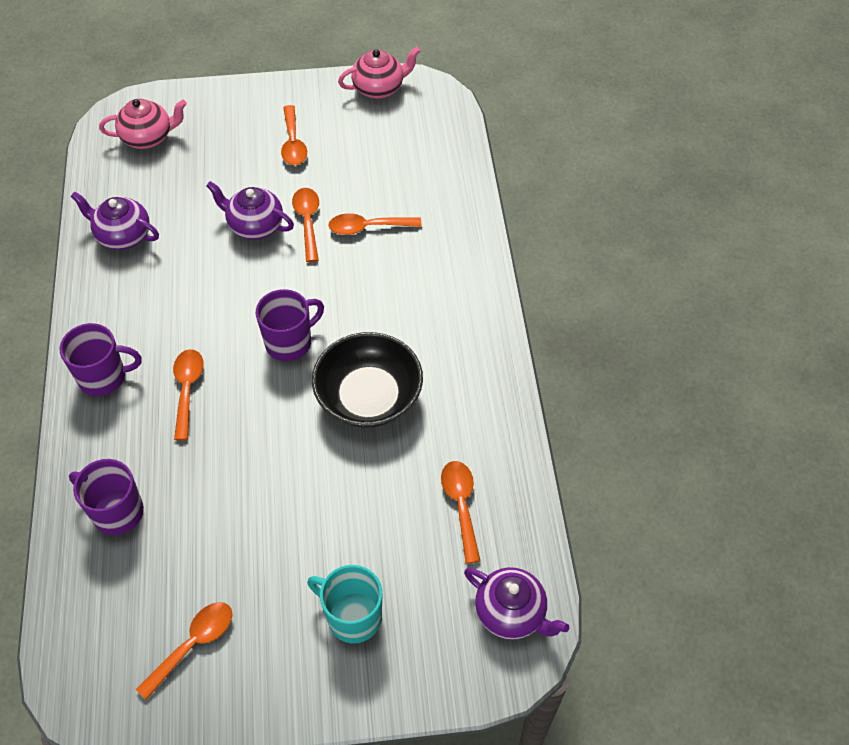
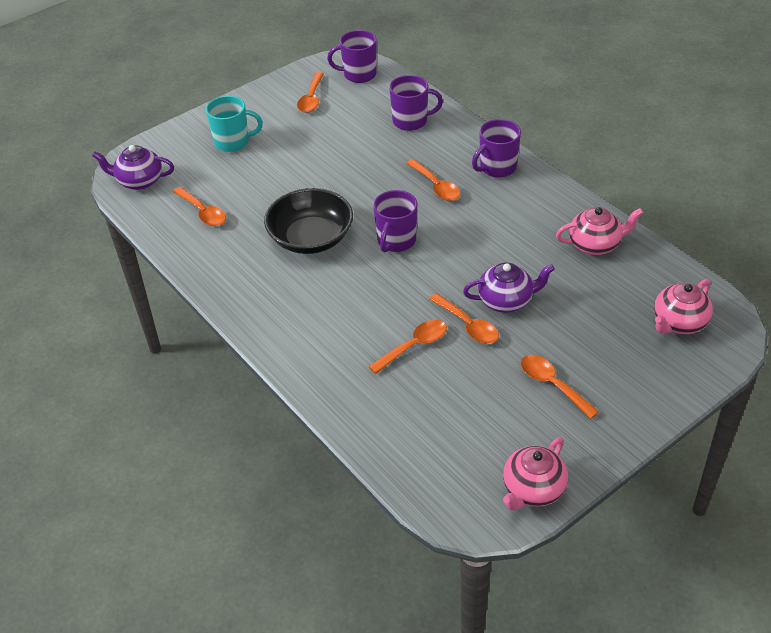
camera: 150 degrees right, 10 degrees down
purple teapot [70,191,159,250] -> pink teapot [556,207,643,255]
none -> purple mug [327,30,377,83]

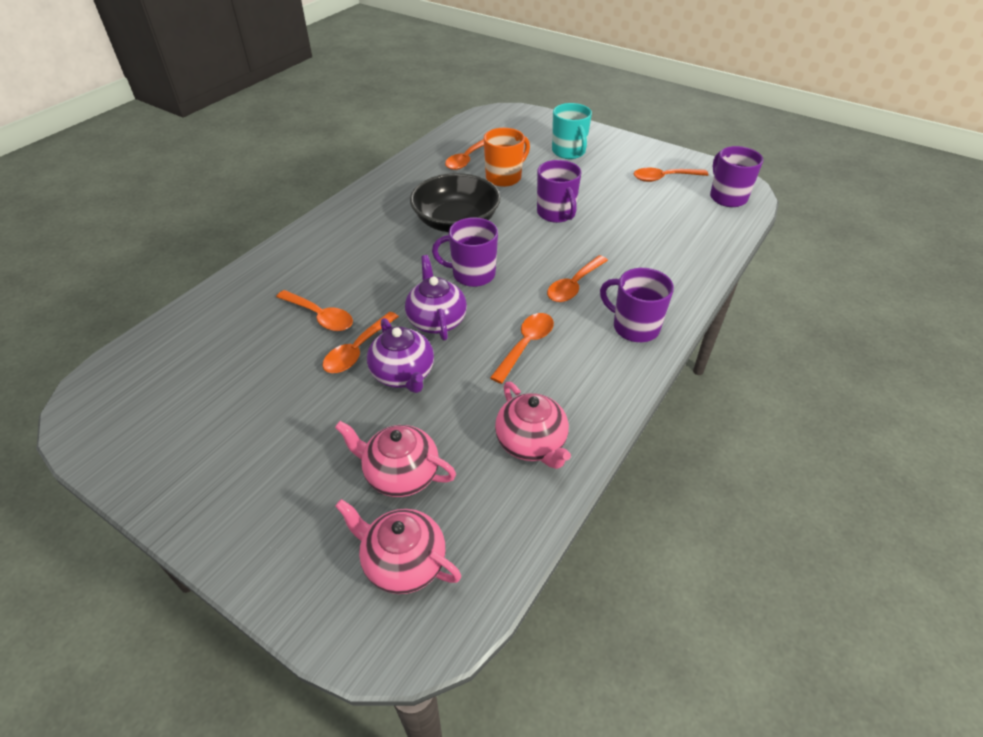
camera: 70 degrees right, 0 degrees up
purple teapot [92,145,174,190] -> purple teapot moved to [405,255,467,341]
purple mug [389,75,443,131] -> purple mug moved to [537,160,582,223]
pink teapot [503,437,568,511] -> pink teapot moved to [335,421,456,497]
orange spoon [520,355,599,419] -> orange spoon moved to [490,313,554,384]
none -> orange mug [484,128,530,187]

